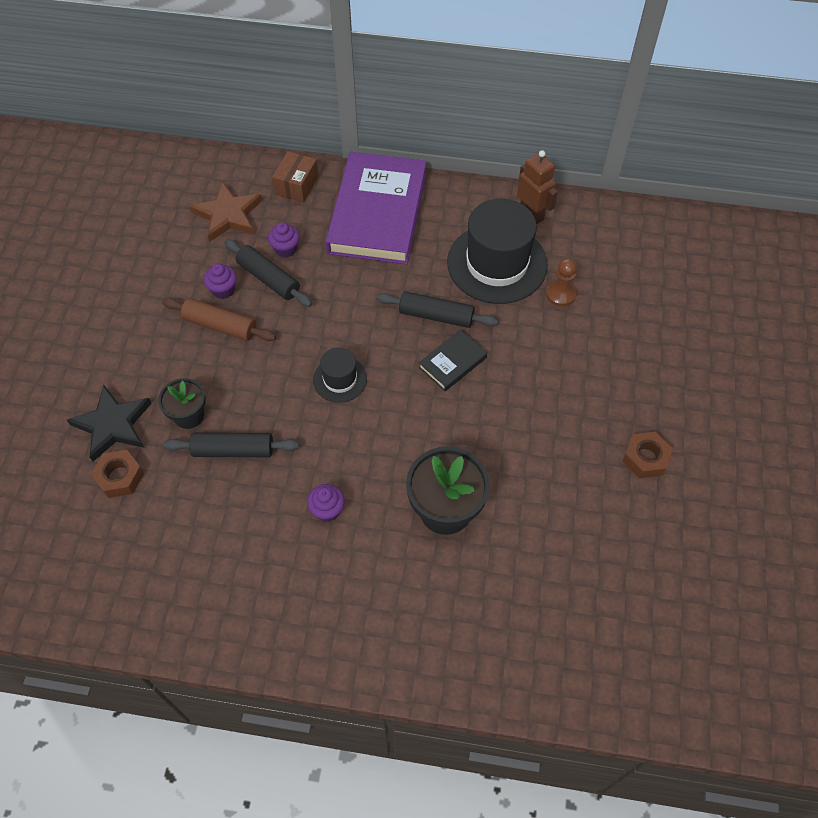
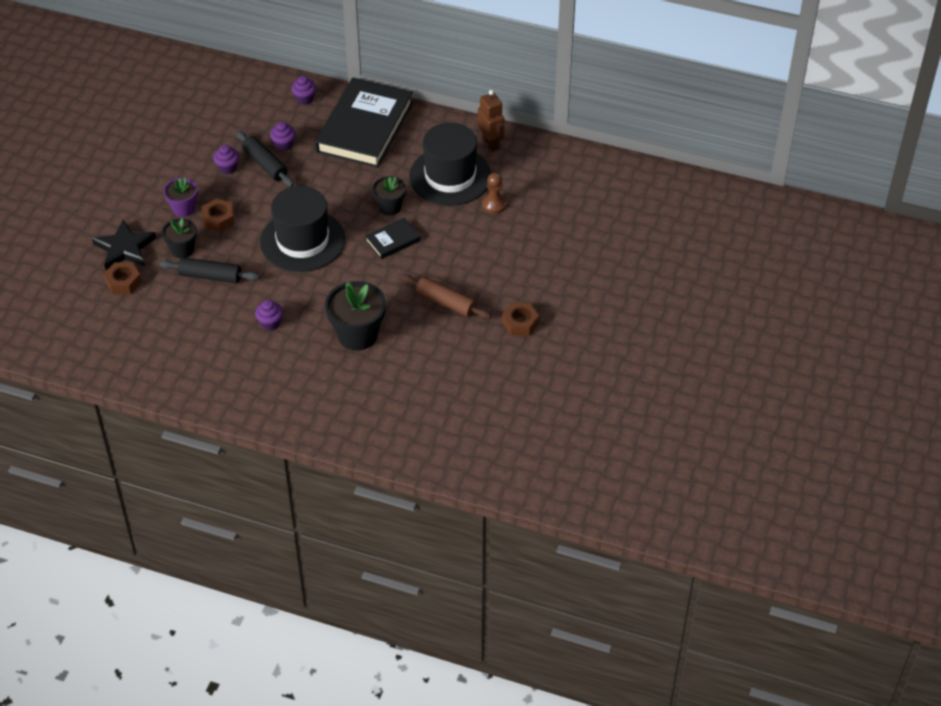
camera: 10 degrees right, 10 degrees down
brown rolling pin [162,298,276,341] -> brown rolling pin moved to [401,275,492,319]
brown star [190,181,262,242] -> none
brown box [272,151,318,203] -> purple cupcake [291,76,316,105]
black hat [313,347,367,403] -> black hat [260,186,345,272], size x2.00
purple book [326,152,427,264] -> black book [315,77,413,168]
black rolling pin [376,291,498,328] -> black flower pot [372,176,406,216]
none -> purple flower pot [163,178,198,217]
none -> brown nut [202,198,235,232]

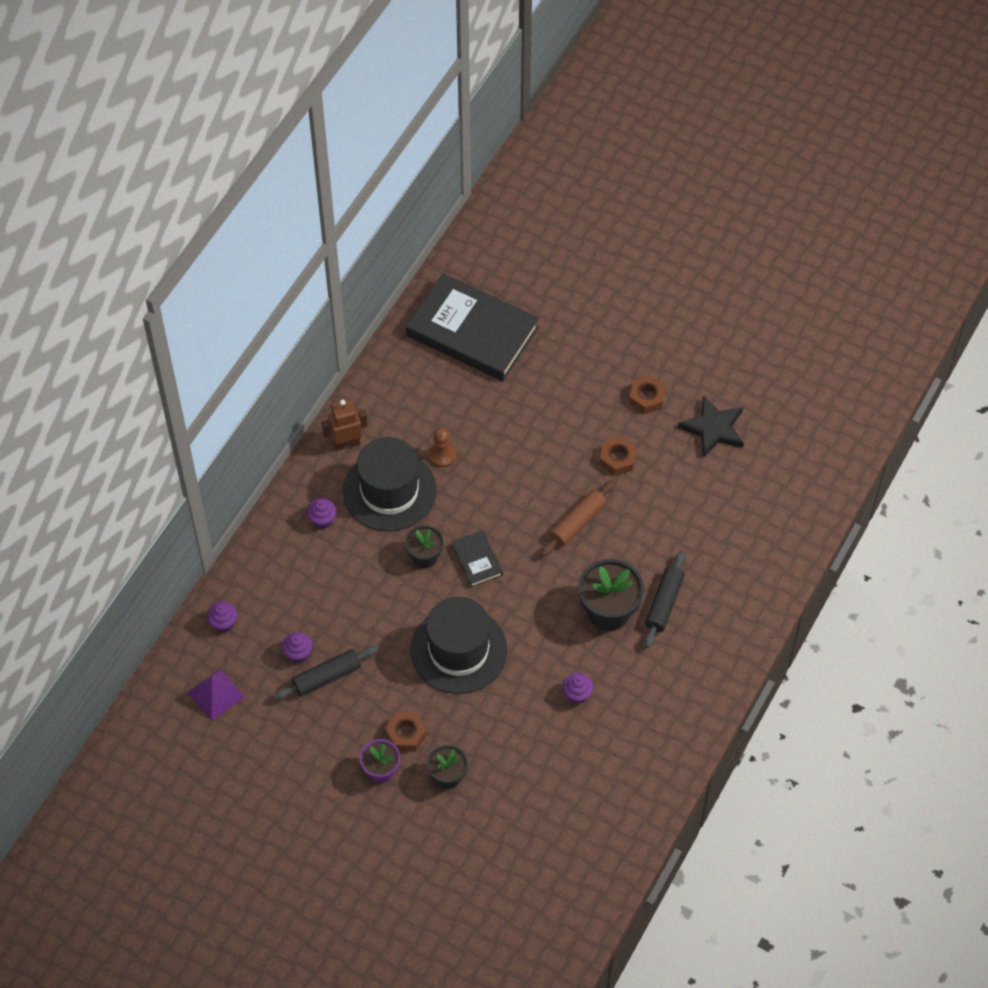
camera: 80 degrees left, 10 degrees up
black star [92,219,156,270] -> black star moved to [678,395,744,457]
brown nut [104,262,142,294] -> brown nut moved to [629,375,665,414]
black rolling pin [160,257,260,283] -> black rolling pin moved to [644,550,685,648]
purple cupcake [213,145,239,174] -> purple cupcake moved to [307,498,337,529]
black book [315,77,413,168] -> black book moved to [406,273,539,381]
none -> purple pyramid [188,669,244,721]

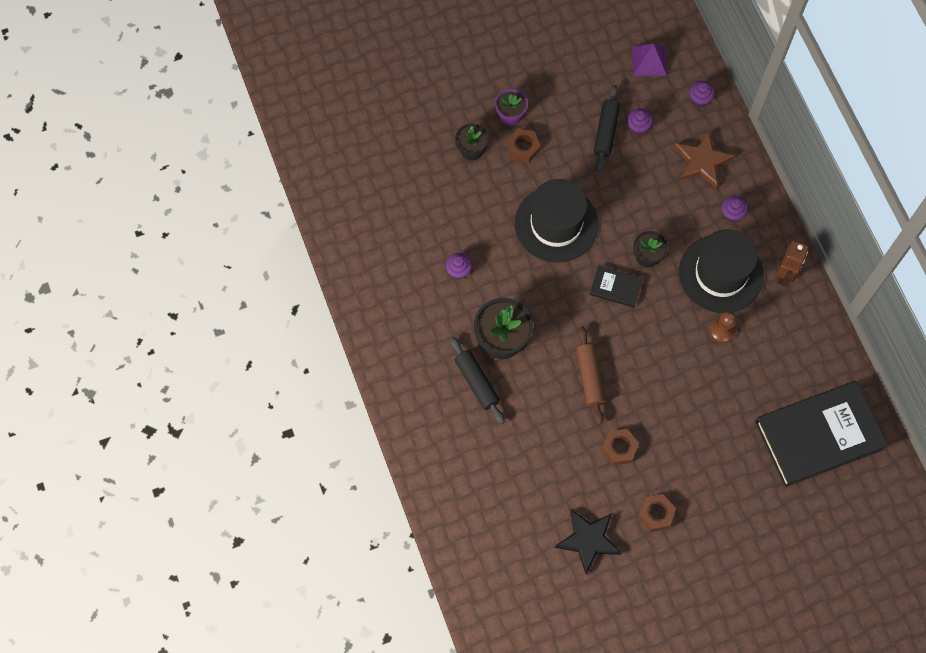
camera: 130 degrees right, 10 degrees up
none -> brown star [674,130,735,188]

